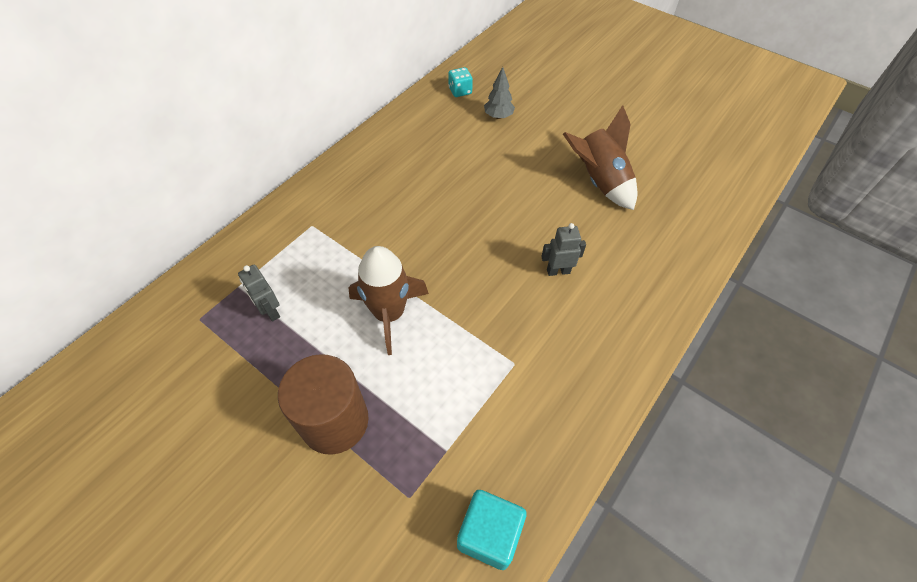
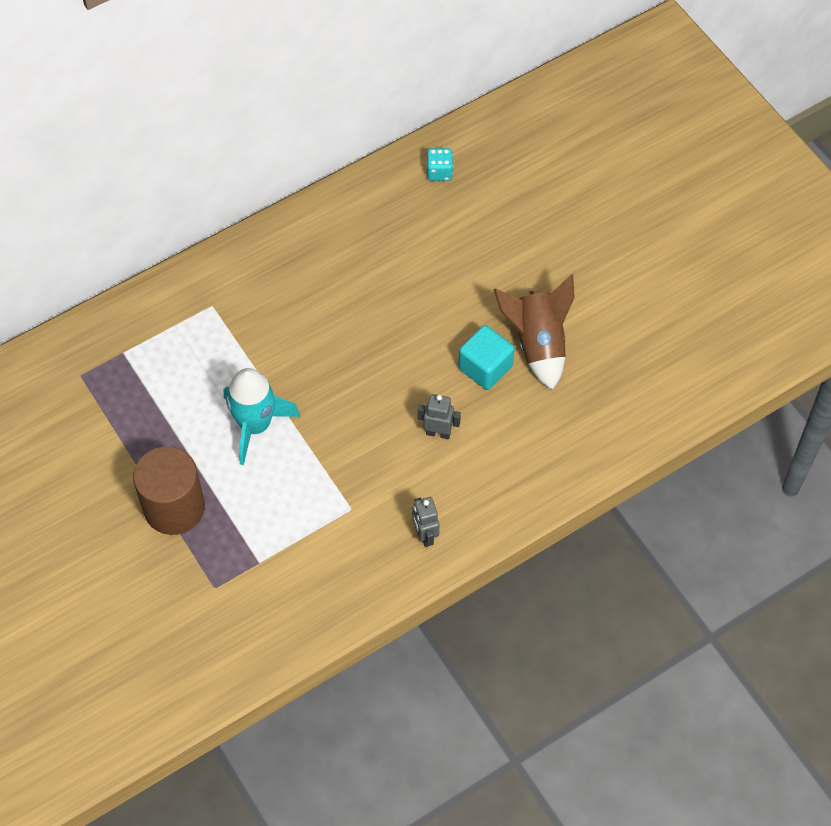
camera: 20 degrees right, 5 degrees up
grey robot [238,265,280,322] -> grey robot moved to [413,497,439,547]
brown rocket [349,246,429,355] -> turquoise rocket [224,368,300,465]
turquoise cube [457,490,526,570] -> turquoise cube moved to [458,325,514,390]
grey tree [484,67,515,119] -> none

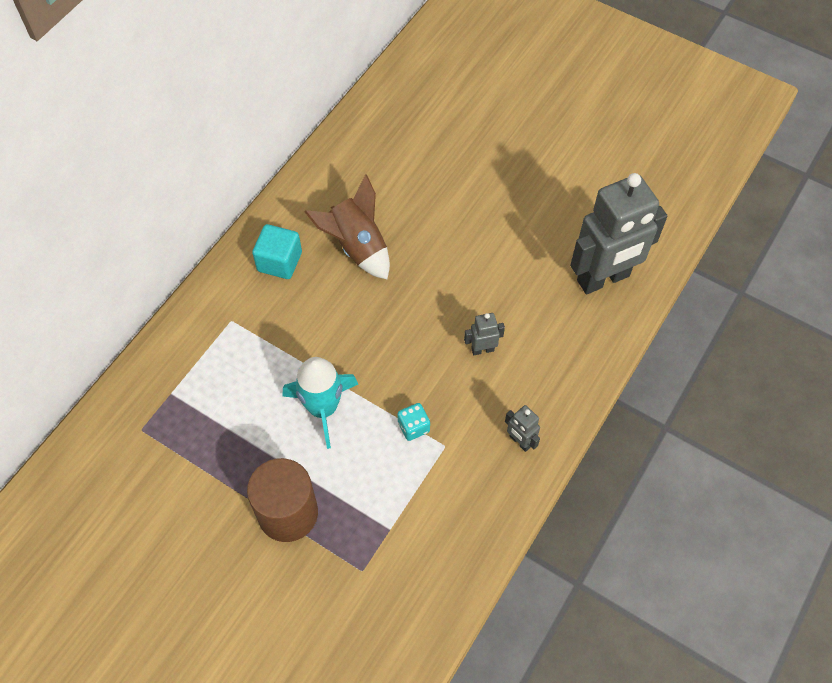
camera: 25 degrees left, 0 degrees up
turquoise dice [427,148,453,181] -> turquoise dice moved to [397,403,430,441]
turquoise cube [458,325,514,390] -> turquoise cube moved to [252,224,302,279]
brown rocket [494,274,575,390] -> brown rocket moved to [305,174,390,279]
none -> grey robot [570,173,667,294]

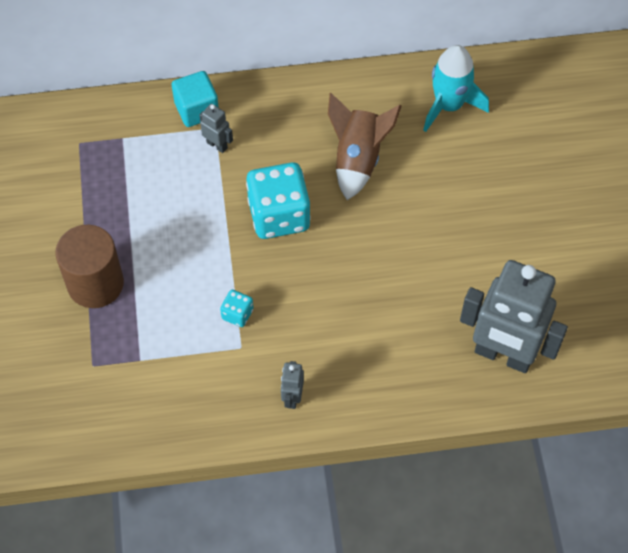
camera: 50 degrees right, 0 degrees up
turquoise cube [252,224,302,279] -> turquoise cube moved to [172,71,219,127]
turquoise rocket [283,357,359,449] -> turquoise rocket moved to [423,45,489,132]
grey robot [464,313,505,355] -> grey robot moved to [199,104,233,153]
none -> turquoise dice [246,162,311,239]

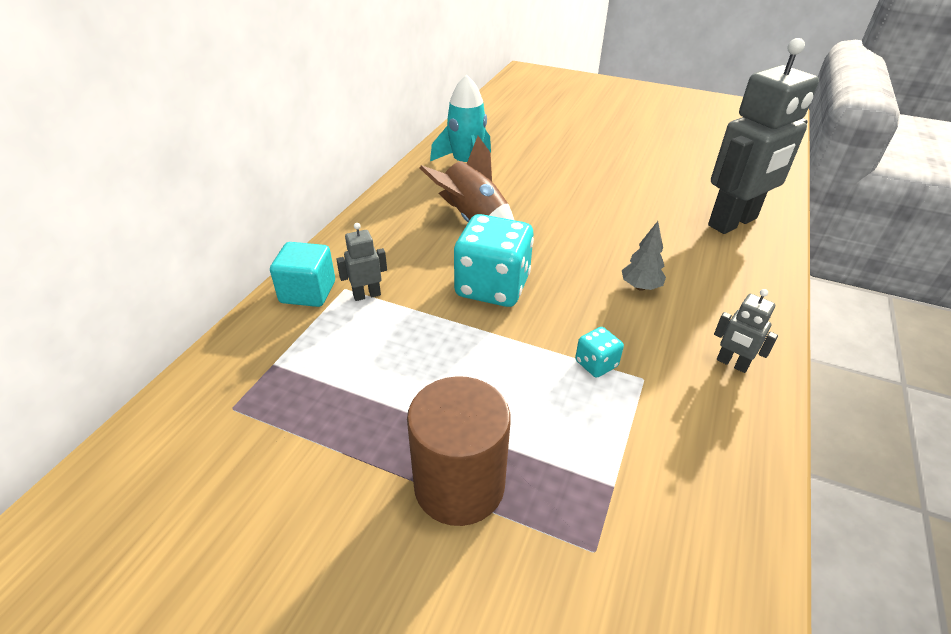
camera: 60 degrees left, 20 degrees down
none -> grey tree [622,221,666,291]

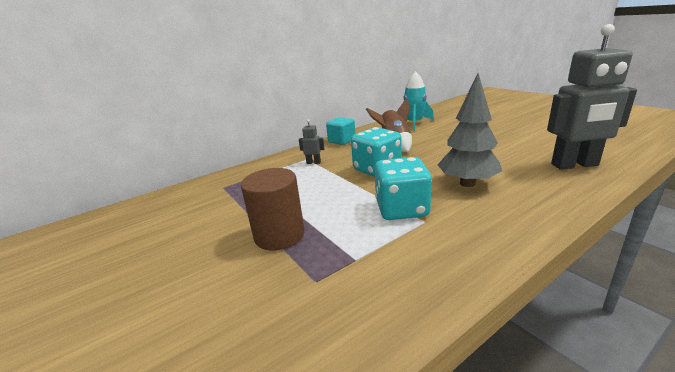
camera: 35 degrees right, 15 degrees down
turquoise cube [270,242,335,307] -> turquoise cube moved to [326,117,355,145]
turquoise dice [575,327,624,378] -> turquoise dice [375,157,432,220], size x2.19
grey tree [622,221,666,291] -> grey tree [437,73,502,187], size x2.06
grey robot [714,289,778,373] -> none

